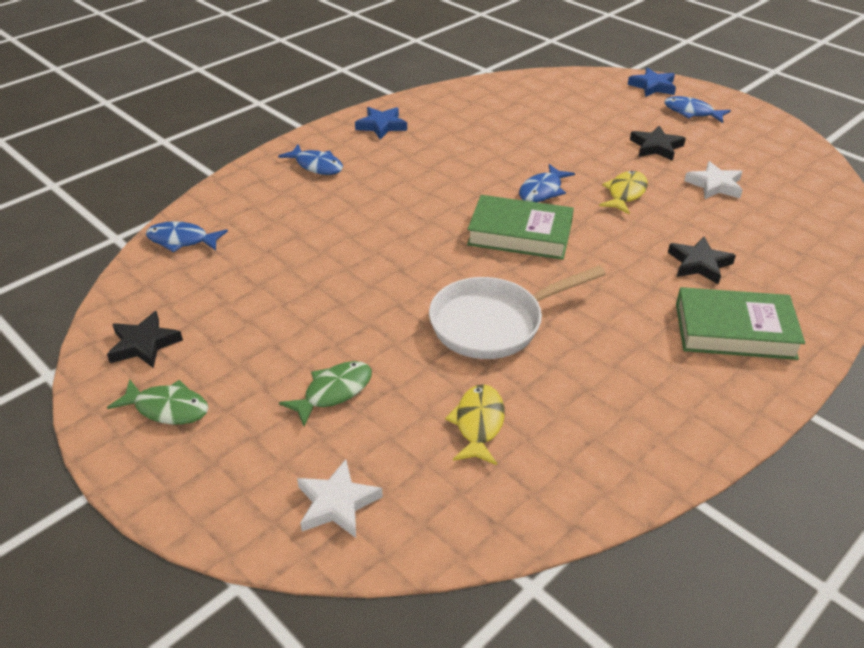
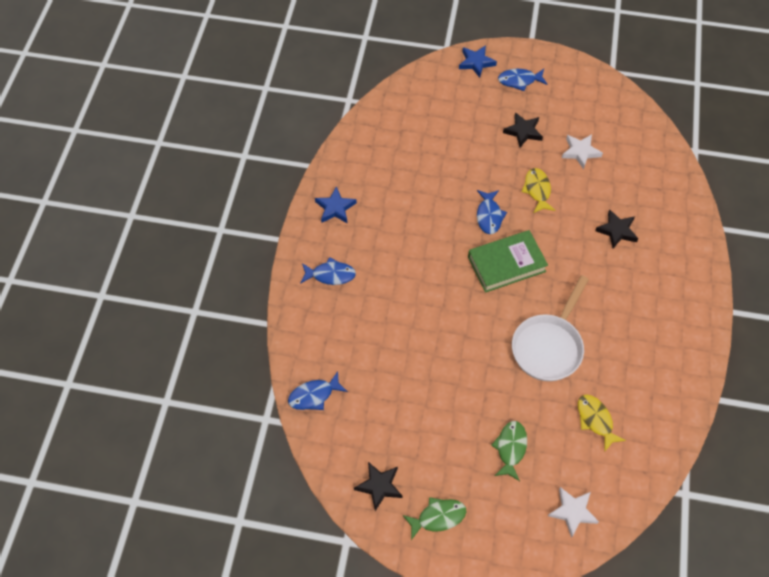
camera: 35 degrees left, 20 degrees up
green book [676,287,805,360] -> none

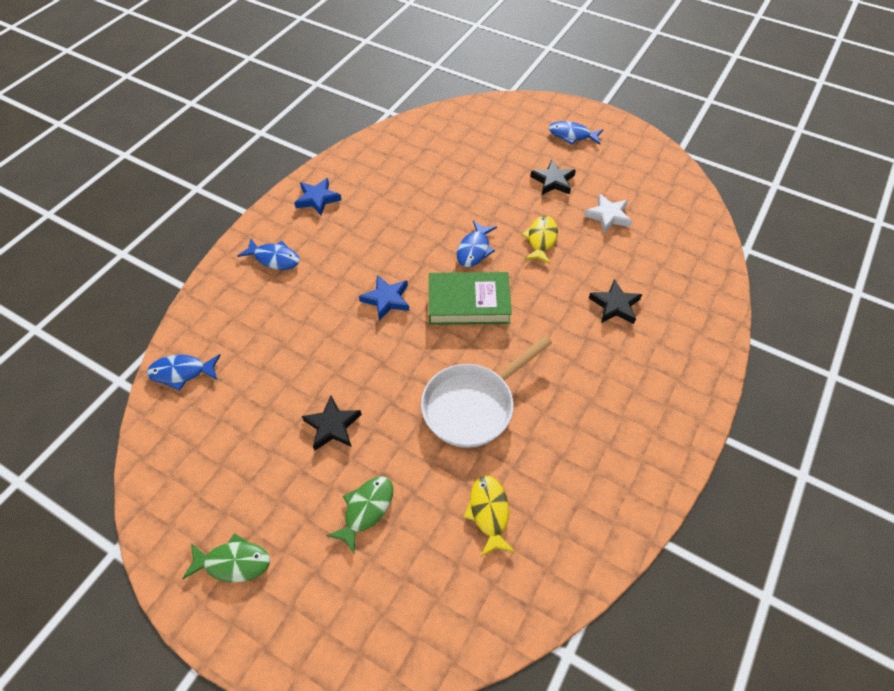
camera: 20 degrees right, 5 degrees down
black star [354,462,402,511] -> black star moved to [302,396,362,450]
blue star [459,45,497,78] -> blue star moved to [359,275,409,321]
white star [548,487,599,538] -> none

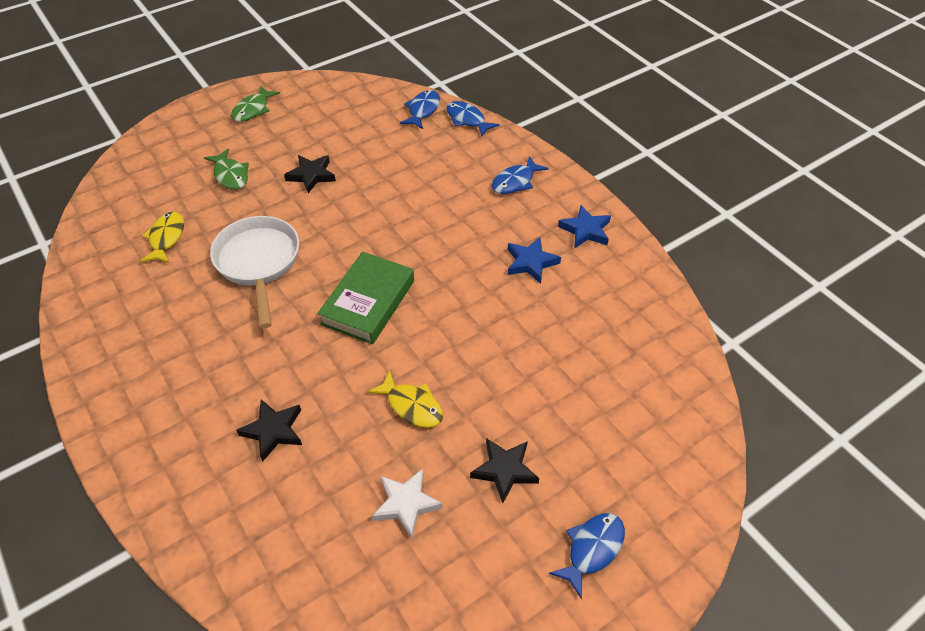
camera: 115 degrees right, 5 degrees down
blue star [359,275,409,321] -> blue star moved to [508,237,561,284]
blue fish [457,220,497,267] -> blue fish moved to [446,101,500,136]
yellow fish [464,475,515,556] -> yellow fish turned 105 degrees counterclockwise [140,212,184,263]

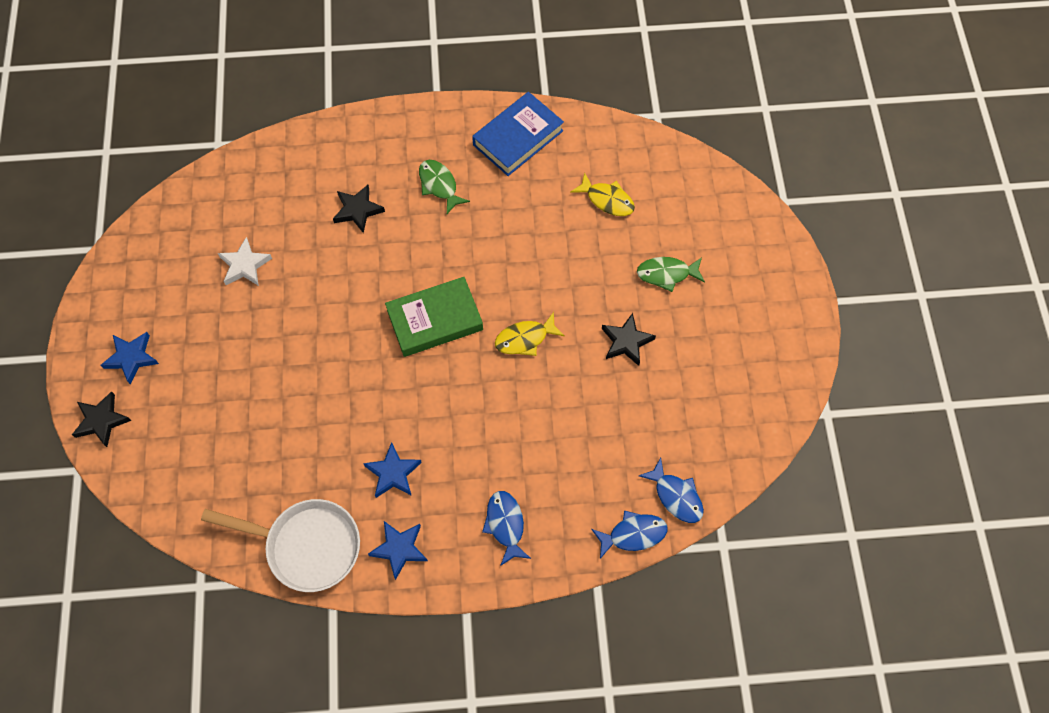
camera: 120 degrees right, 15 degrees up
white pan [210,216,299,328] -> white pan moved to [201,499,360,592]
green fish [231,86,280,122] -> green fish moved to [419,160,470,214]
green book [317,252,414,344] -> green book turned 75 degrees counterclockwise [385,277,483,357]
yellow fish [367,370,443,428] -> yellow fish moved to [495,312,565,356]
black star [470,438,539,503] -> black star moved to [72,391,131,447]
blue fish [549,513,625,600] -> blue star [100,332,159,385]
none -> blue book [472,92,564,176]

